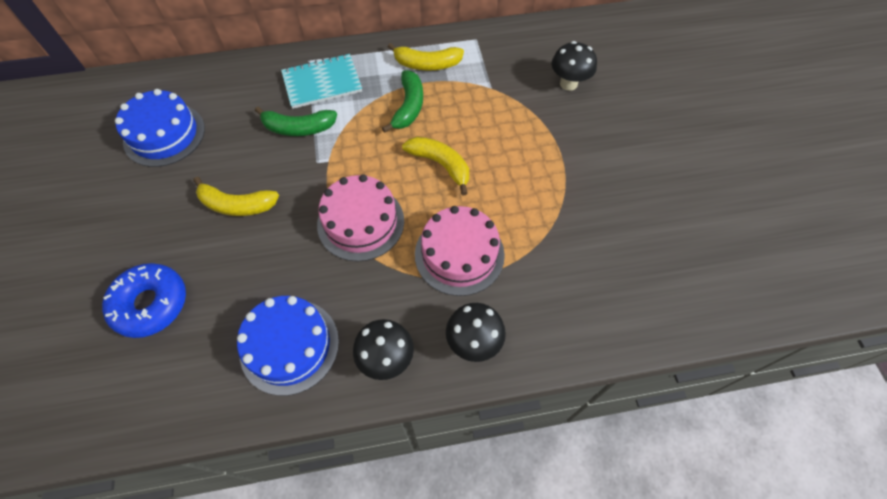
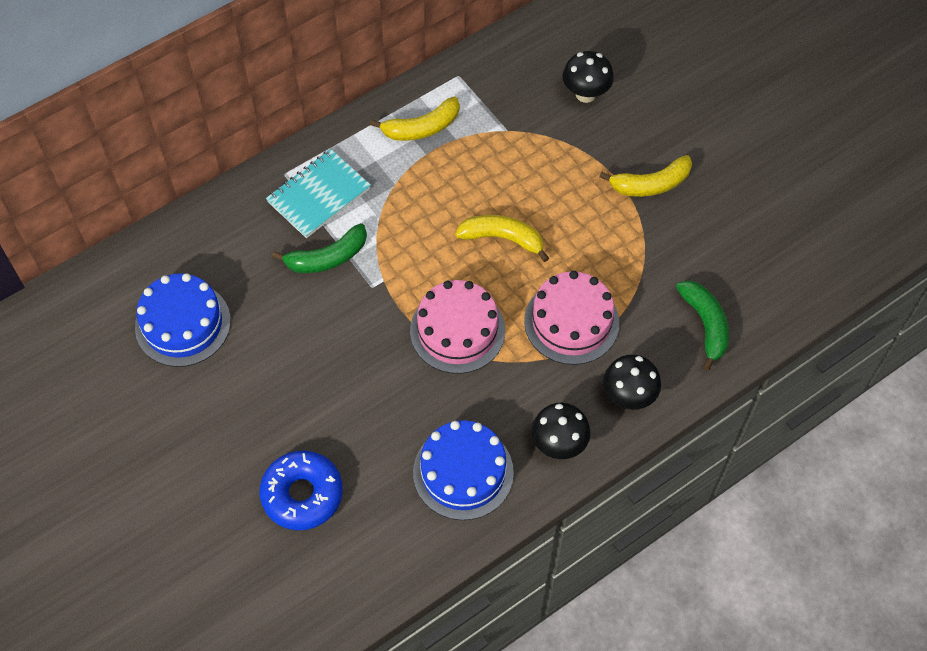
camera: 25 degrees left, 0 degrees up
yellow banana [193,177,279,216] -> yellow banana moved to [599,155,692,197]
green banana [382,70,423,133] -> green banana moved to [676,280,729,371]

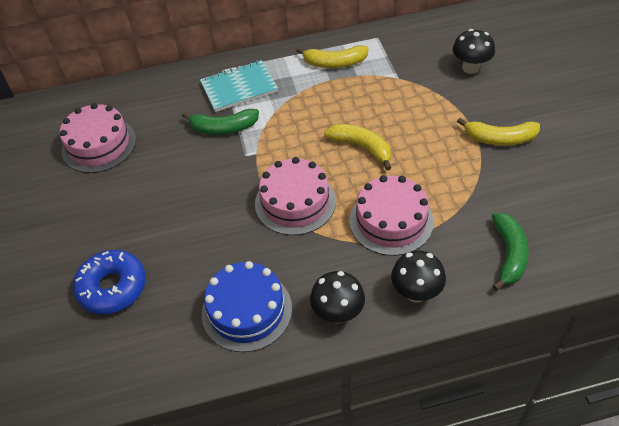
camera: 25 degrees right, 10 degrees down
blue cake [135,273,231,367] -> pink cake [60,103,136,173]

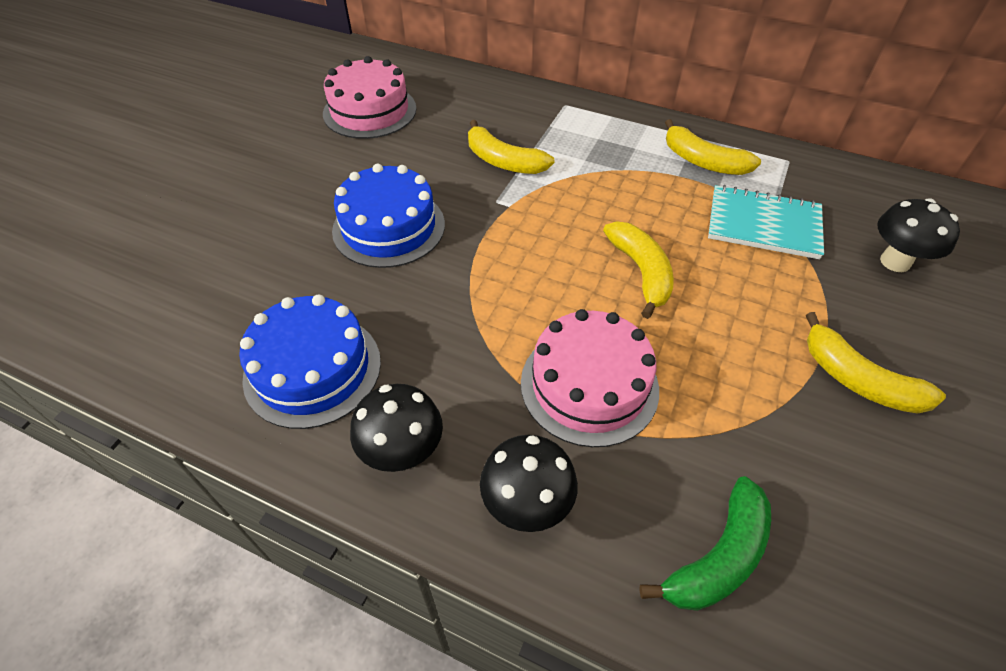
camera: 35 degrees right, 0 degrees up
blue donut [73,250,146,314] -> none
green banana [182,109,259,135] -> yellow banana [468,120,554,174]
turquoise notebook [200,60,278,112] -> turquoise notebook moved to [708,185,824,259]
pink cake [255,157,336,235] -> none
none -> blue cake [332,164,445,268]

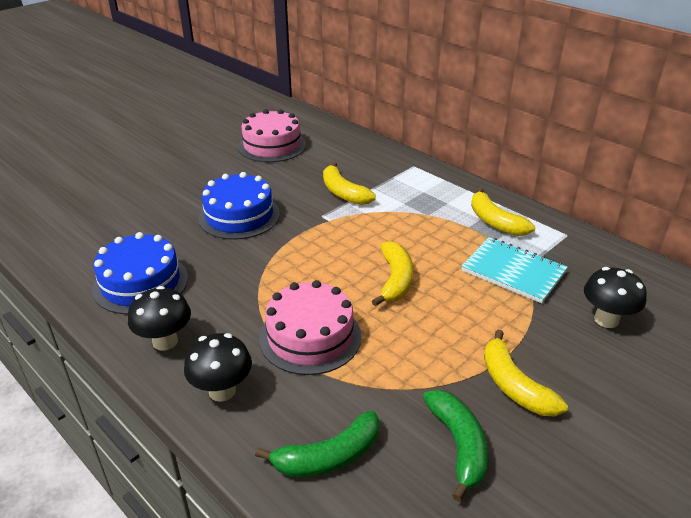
camera: 20 degrees right, 15 degrees down
none -> green banana [423,390,488,502]

